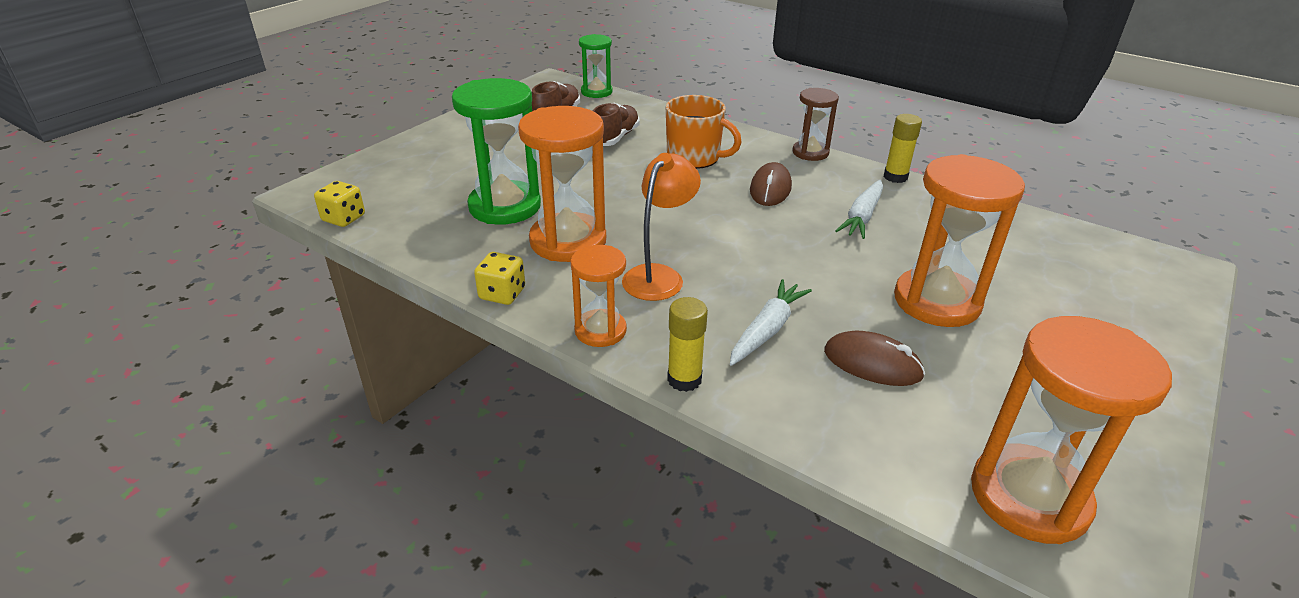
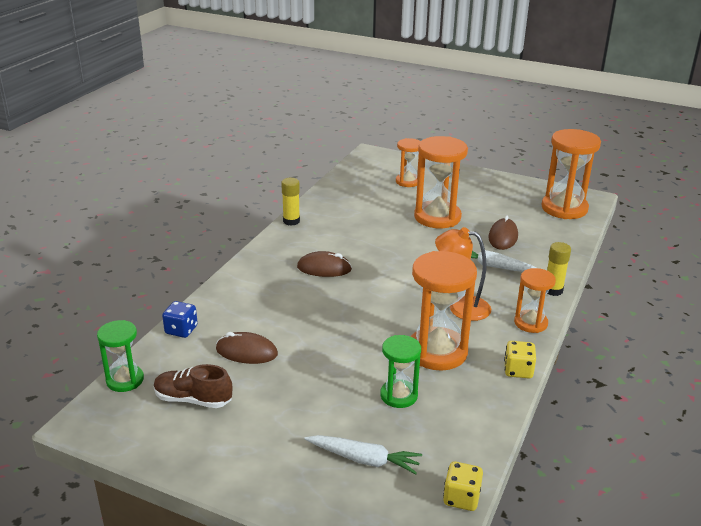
camera: 100 degrees left, 5 degrees down
green hourglass [452,78,541,224] -> green hourglass [380,335,421,408], size x0.58
brown shoe [592,103,640,146] -> brown mouse [216,332,278,364]
orange mug [666,95,742,169] -> none
brown hourglass [792,88,839,161] -> none
white carrot [836,180,883,239] -> white carrot moved to [305,435,422,474]
none -> blue dice [162,301,198,338]
none -> orange hourglass [396,138,421,187]

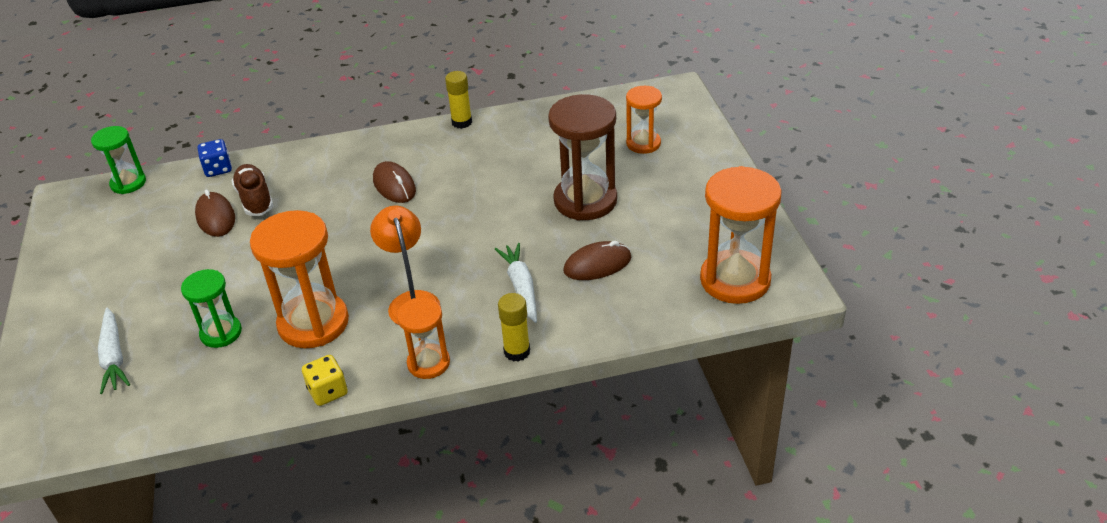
camera: 55 degrees right, 10 degrees up
brown shoe [154,364,232,408] -> brown shoe moved to [232,164,274,216]
orange hourglass [414,136,468,228] -> brown hourglass [548,94,617,221]
yellow dice [443,461,483,511] -> none

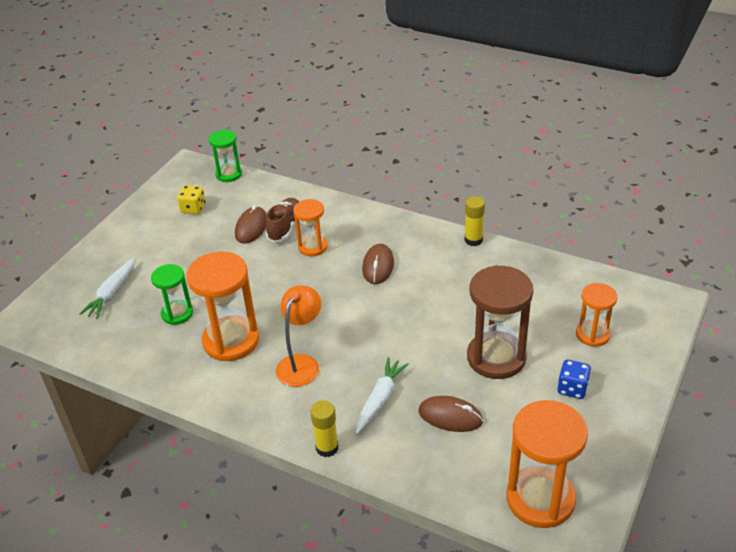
camera: 40 degrees right, 0 degrees up
blue dice [197,139,232,177] -> blue dice moved to [558,360,591,399]
yellow dice [302,355,348,406] -> yellow dice moved to [177,185,205,214]
orange hourglass [397,298,450,379] -> orange hourglass moved to [294,199,328,256]

